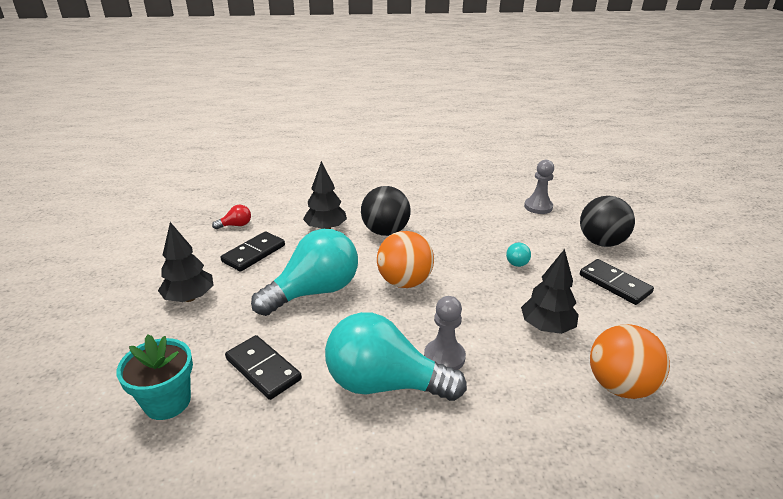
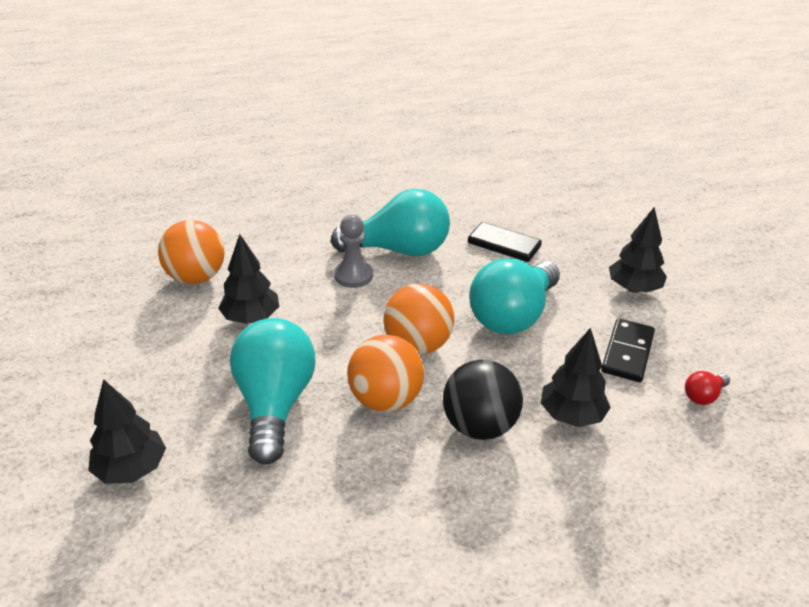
camera: 165 degrees right, 5 degrees up
turquoise flower pot [116,334,193,420] -> none
turquoise light bulb [506,242,531,267] -> turquoise light bulb [230,318,315,465], size x2.45
grey pawn [524,160,554,214] -> none
black ball [580,196,635,247] -> black tree [88,379,166,484]
black domino [580,259,654,305] -> none
none -> orange ball [347,335,424,412]

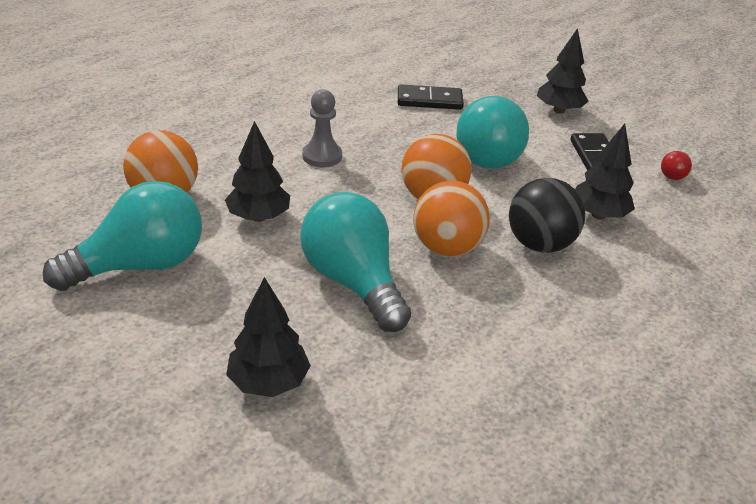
camera: 30 degrees left, 0 degrees up
turquoise light bulb [330,189,450,256] -> turquoise light bulb moved to [43,181,202,291]

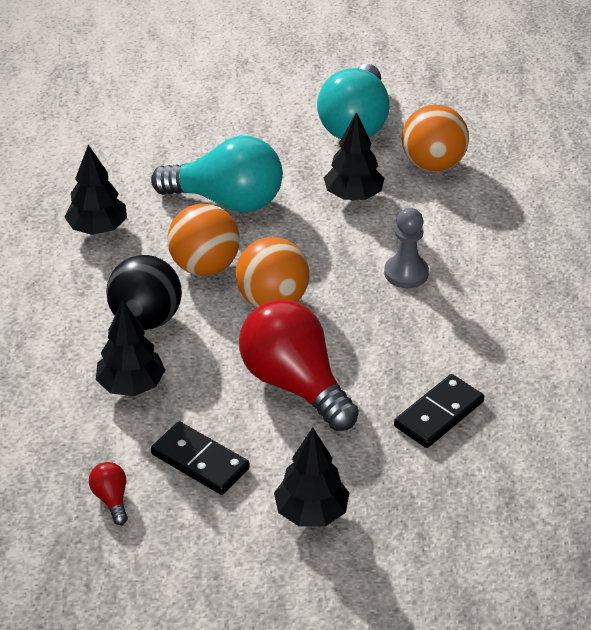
camera: 135 degrees right, 5 degrees up
black tree [226,277,311,397] -> black tree moved to [65,145,127,235]
turquoise light bulb [457,96,529,169] -> red light bulb [239,300,359,431]

